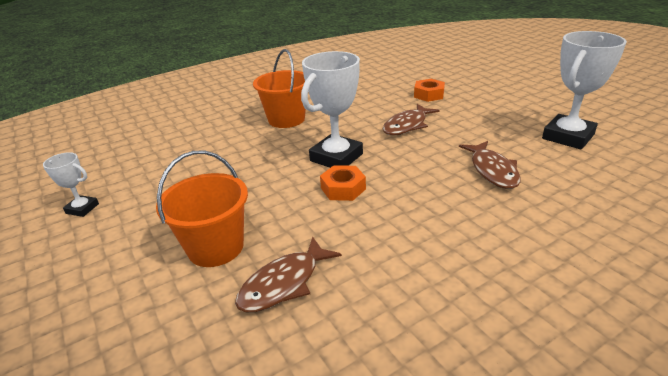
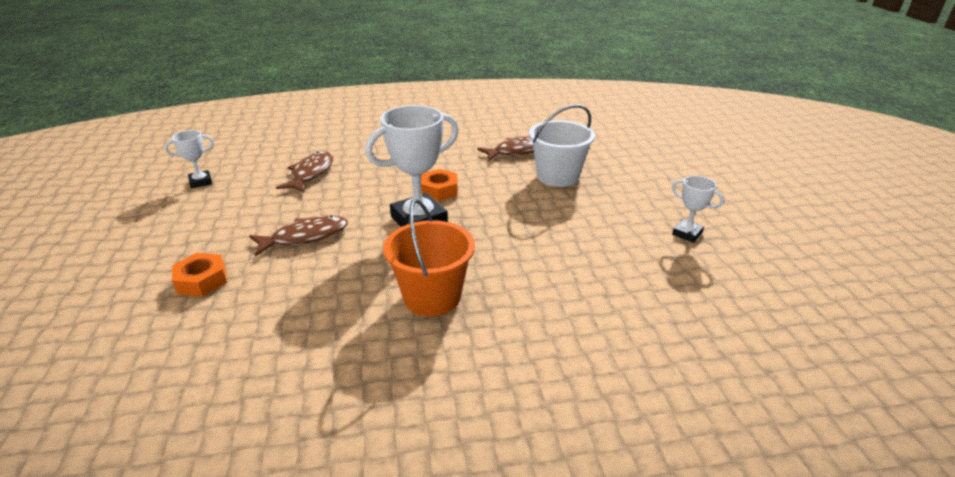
camera: 160 degrees left, 0 degrees up
orange bucket [156,151,248,267] -> white bucket [529,104,595,187]
white trophy [542,31,627,149] -> white trophy [164,130,214,188], size x0.51

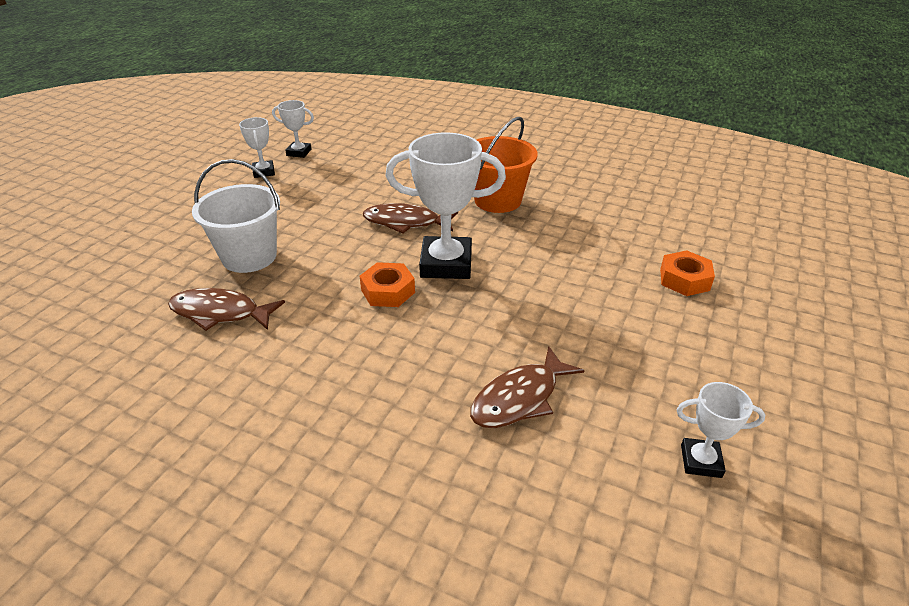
camera: 145 degrees left, 5 degrees up
brown fish [249,215,348,256] -> brown fish moved to [363,203,458,234]
none -> white trophy [272,100,314,158]

